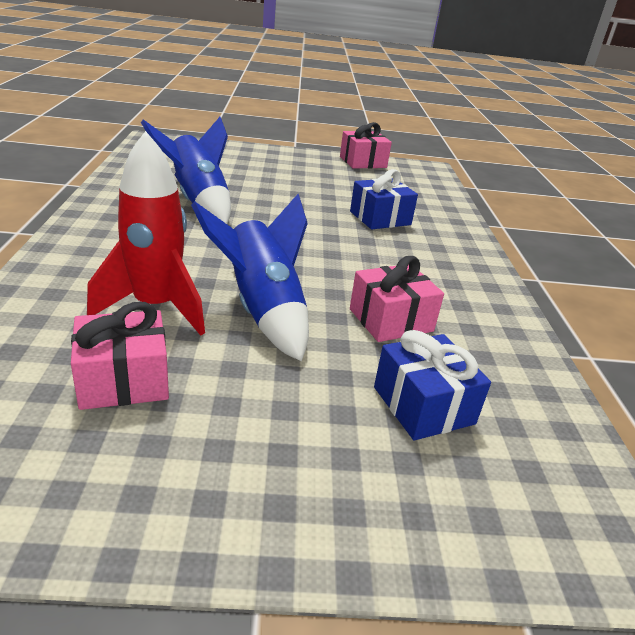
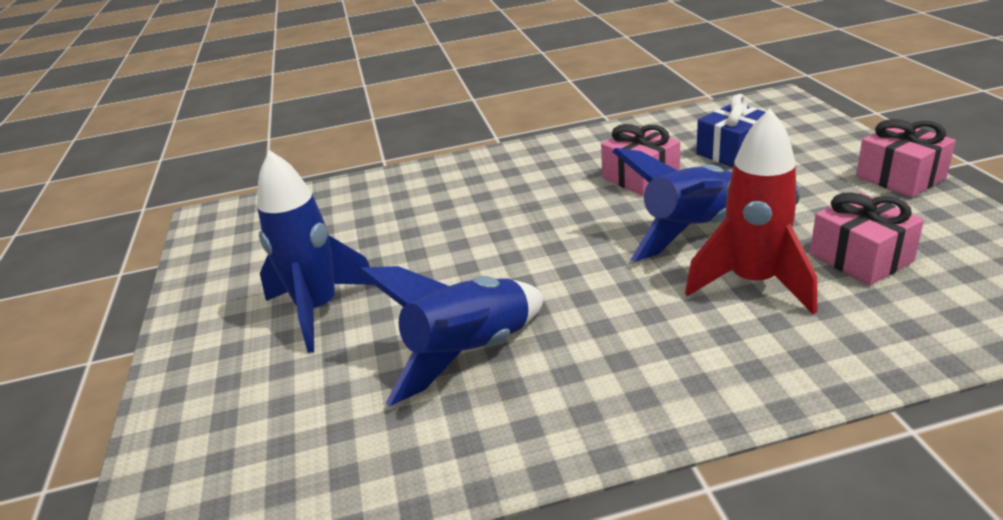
camera: 95 degrees left, 0 degrees up
pink gift [340,122,392,168] -> pink gift moved to [856,119,956,197]
blue gift [350,169,418,229] -> none
none -> blue rocket [257,150,374,353]

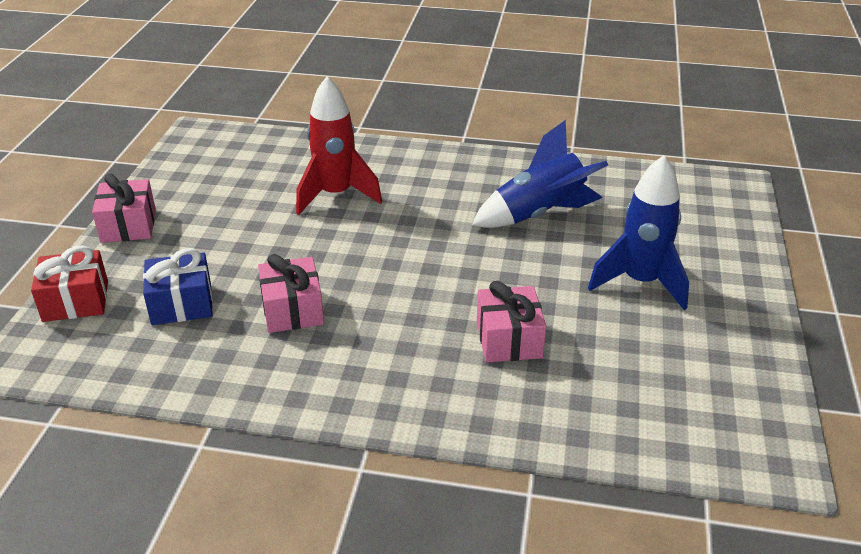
camera: 160 degrees left, 5 degrees up
blue rocket [612,148,732,262] -> none
pink gift [810,192,924,285] -> pink gift moved to [477,281,546,362]
none -> red gift [31,246,108,322]

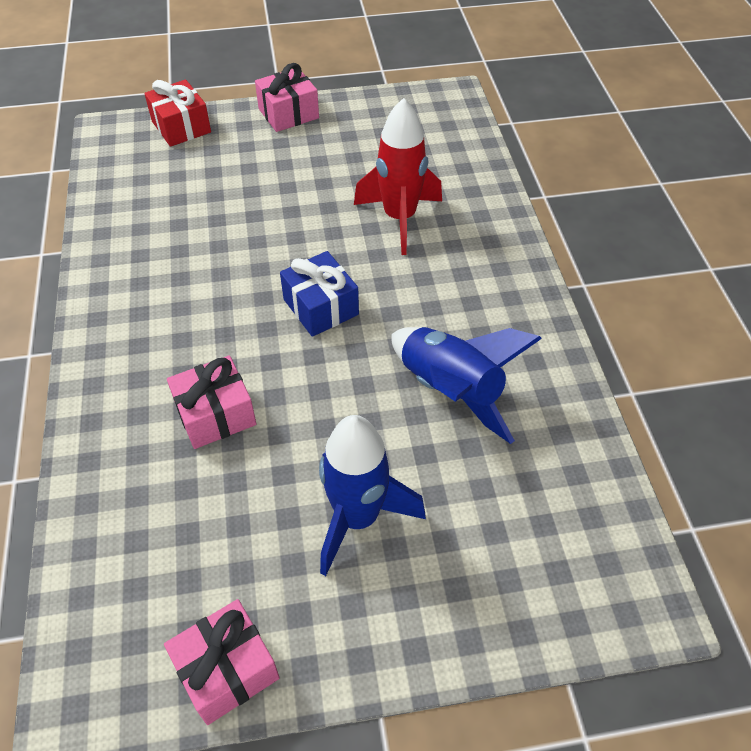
camera: 70 degrees right, 15 degrees up
blue gift [143,248,213,325] -> blue gift moved to [280,251,359,337]
pink gift [258,254,324,333] -> pink gift moved to [164,599,280,725]

